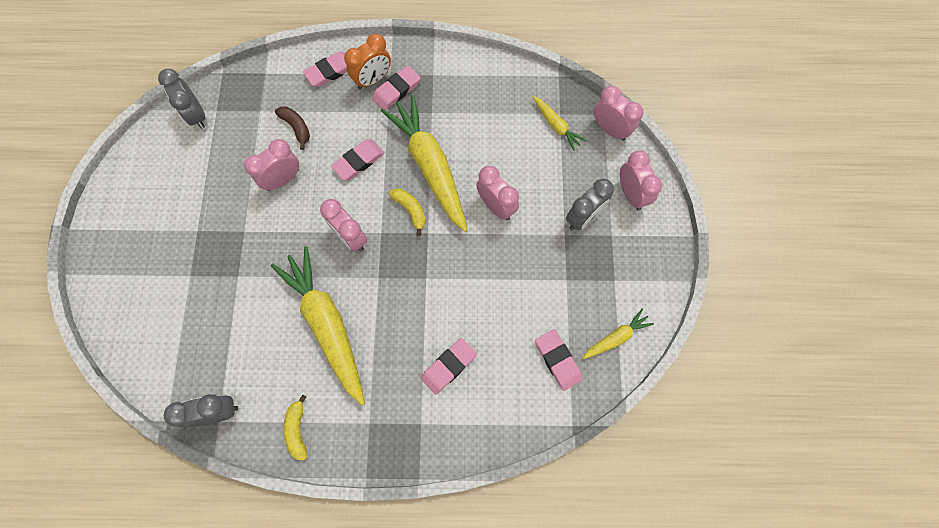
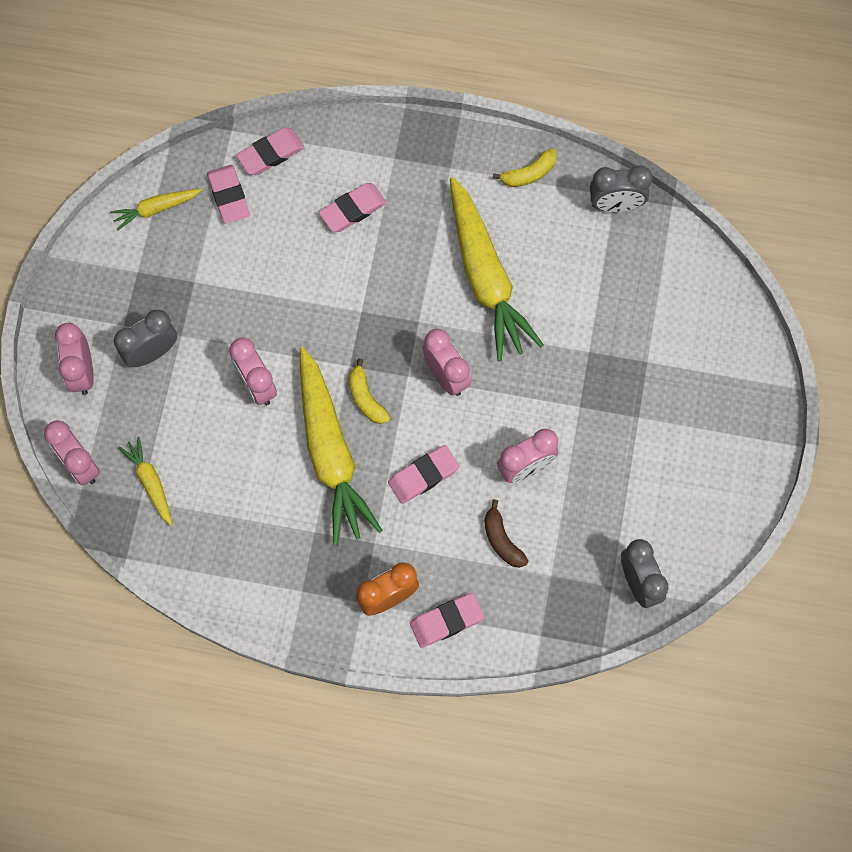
camera: 170 degrees left, 0 degrees up
yellow banana [283,394,307,460] -> yellow banana turned 60 degrees clockwise [493,148,557,187]
pink eraser [372,66,421,110] -> pink eraser moved to [236,128,305,175]

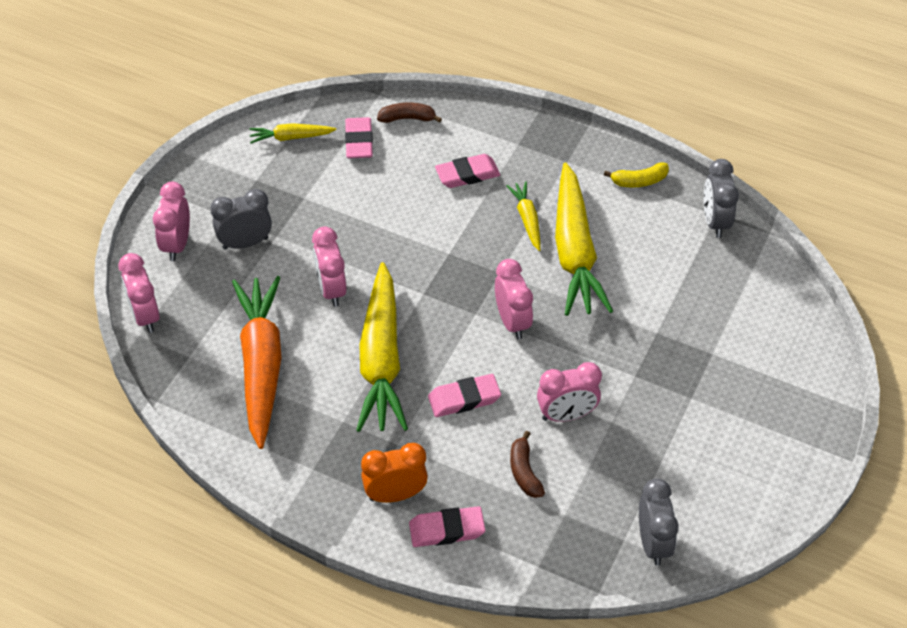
camera: 15 degrees right, 20 degrees down
yellow carrot [118,437,172,526] -> yellow carrot moved to [506,181,541,251]
pink eraser [236,128,305,175] -> brown banana [377,103,442,123]
yellow banana [349,358,390,424] -> none
grey clock [590,165,653,212] -> grey clock turned 75 degrees clockwise [704,159,739,238]
none -> orange carrot [232,276,282,449]

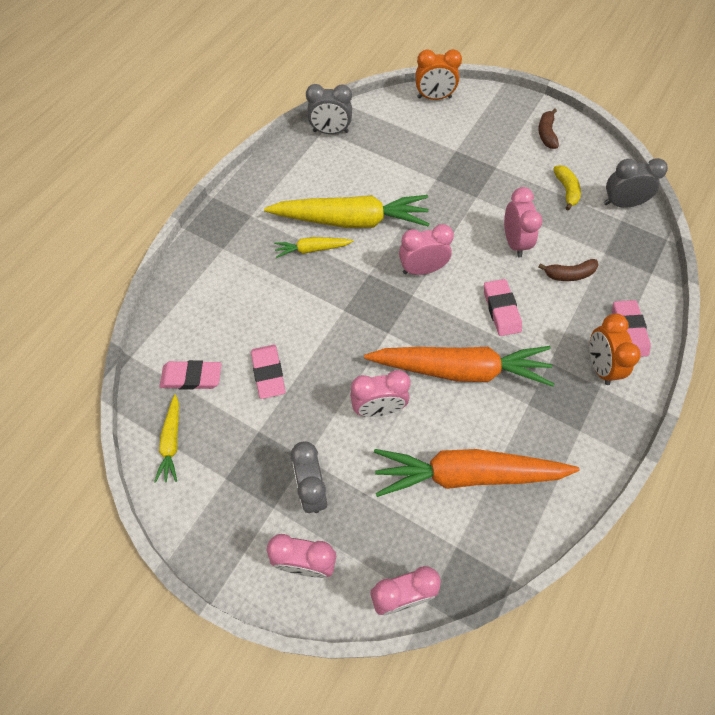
camera: 85 degrees left, 10 degrees up
yellow carrot [356,262,408,432] -> orange carrot [364,346,554,387]
brown banana [377,103,442,123] -> brown banana moved to [538,109,559,149]
pink eraser [435,154,500,188] -> pink eraser moved to [251,345,285,399]
yellow banana [604,162,669,188] -> yellow banana moved to [553,165,581,210]
none -> orange clock [415,49,462,100]

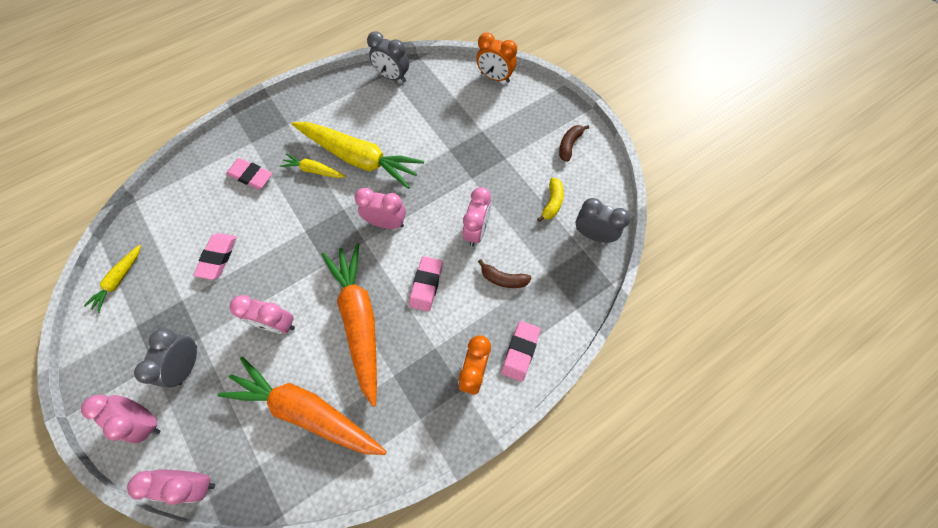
camera: 25 degrees right, 5 degrees up
pink eraser [160,360,221,390] -> pink eraser moved to [226,158,273,190]
orange carrot [364,346,554,387] -> orange carrot turned 135 degrees counterclockwise [322,243,377,407]

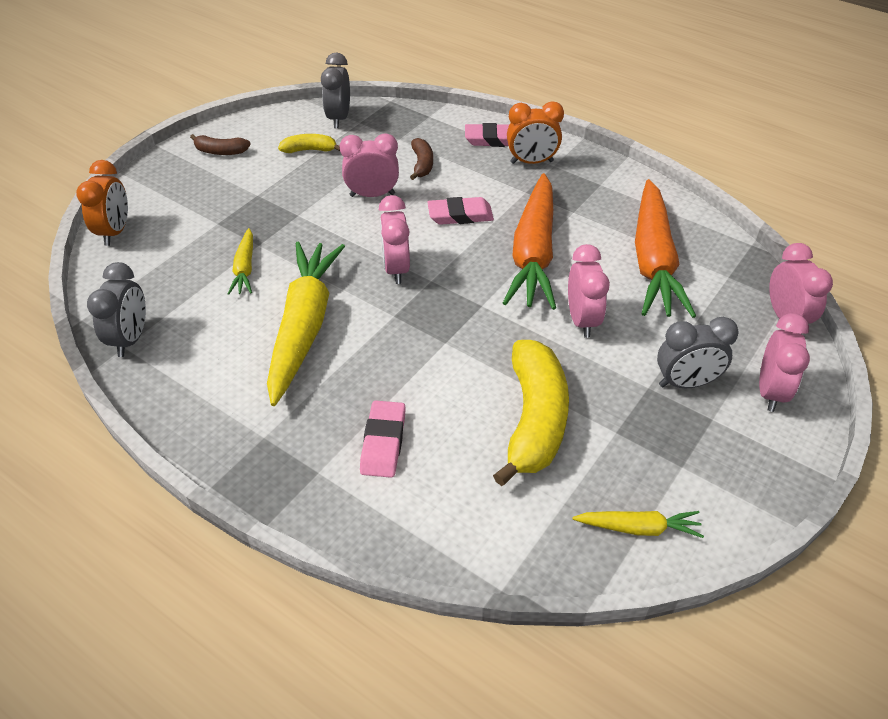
camera: 110 degrees left, 20 degrees down
pink eraser [193,233,237,280] -> yellow banana [493,340,569,486]
yellow carrot [280,153,346,178] -> yellow carrot moved to [228,228,253,295]
orange carrot [322,243,377,407] -> orange carrot turned 45 degrees counterclockwise [503,173,556,310]

